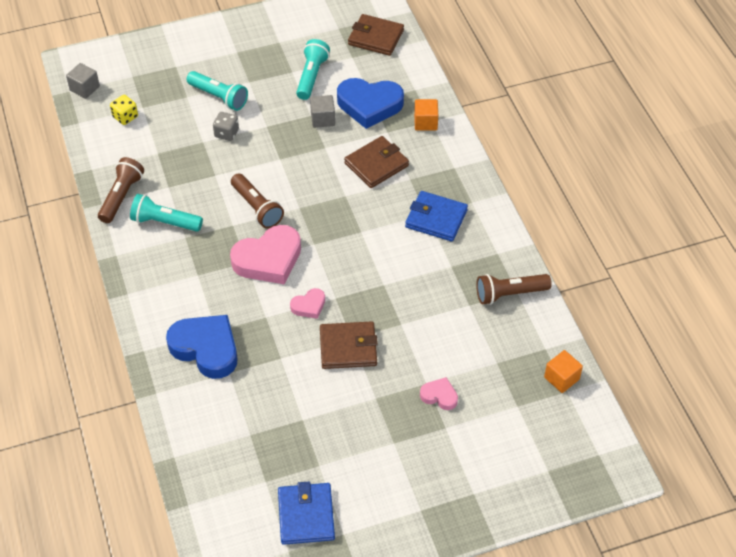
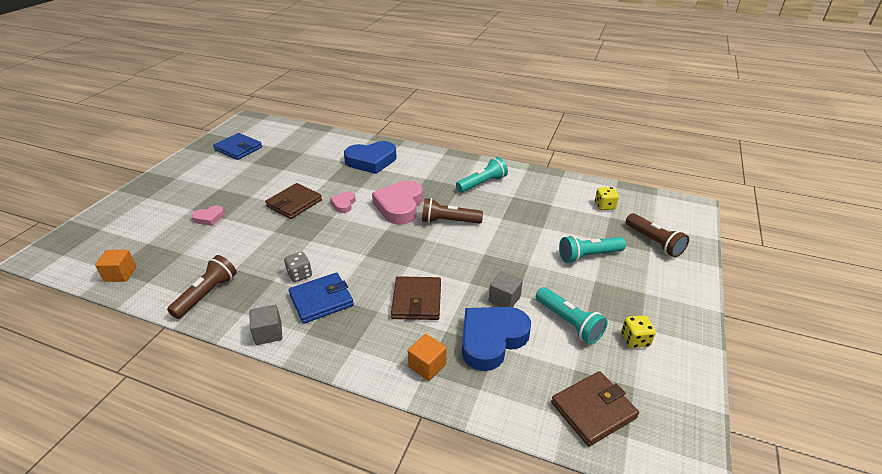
camera: 130 degrees right, 15 degrees down
grey cube [66,63,100,99] -> grey cube moved to [250,305,282,345]
brown flashlight [98,157,144,223] -> brown flashlight moved to [626,213,689,258]
grey dice [213,112,239,141] -> grey dice moved to [284,252,312,282]
none -> yellow dice [621,315,656,348]

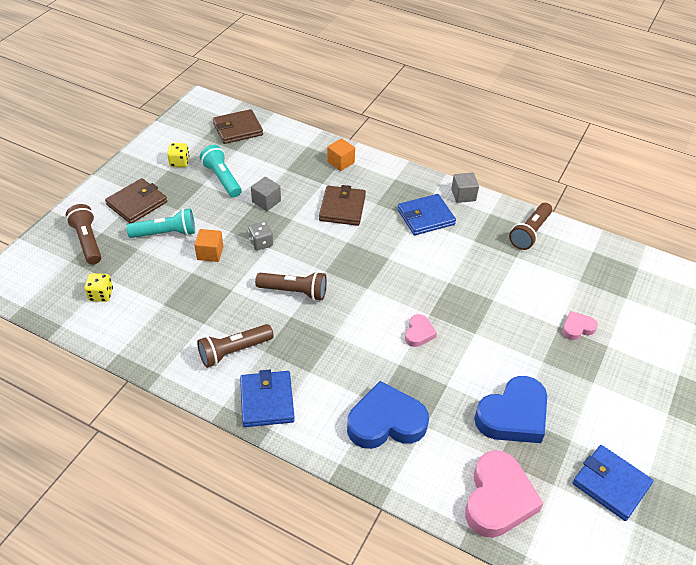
camera: 175 degrees left, 10 degrees up
orange cube [95,250,136,282] -> orange cube moved to [194,229,223,262]
brown wallet [265,183,322,219] -> brown wallet moved to [105,178,167,223]
grey dice [284,252,312,282] -> grey dice moved to [248,221,273,251]
pink heart [372,180,423,225] -> pink heart moved to [465,450,544,538]
turquoise flashlight [456,157,508,193] -> brown flashlight [197,324,274,368]
blue heart [462,307,531,371] -> blue heart moved to [474,376,547,443]
none -> blue wallet [240,370,295,427]

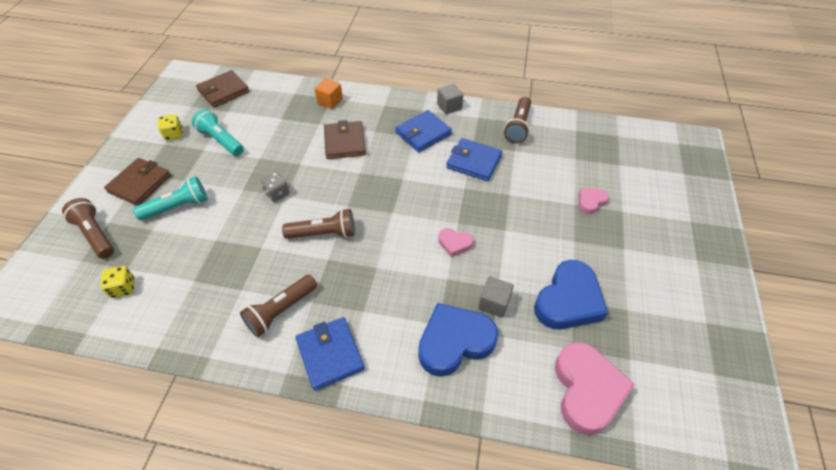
camera: 15 degrees left, 5 degrees up
orange cube [194,229,223,262] -> none
grey cube [251,177,281,211] -> grey cube moved to [479,276,514,318]
pink heart [405,314,437,347] -> pink heart turned 105 degrees clockwise [438,228,474,257]
blue wallet [573,445,654,521] -> blue wallet moved to [446,138,502,181]

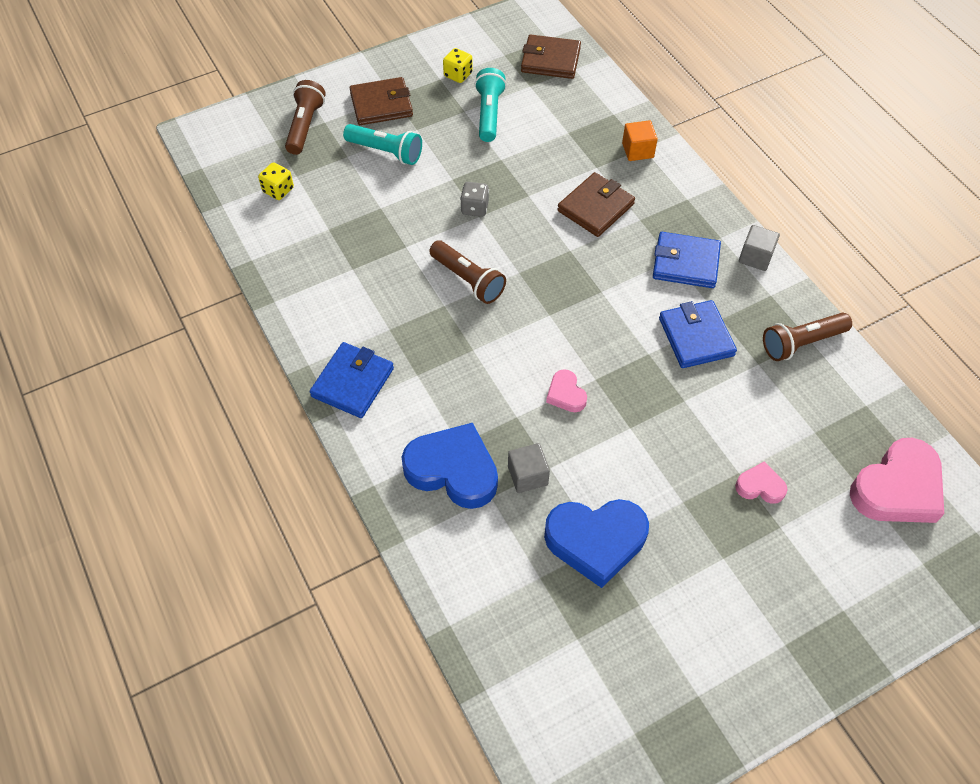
camera: 50 degrees right, 5 degrees up
brown flashlight [240,275,317,337] -> none
pink heart [555,342,635,435] -> pink heart moved to [850,438,944,523]

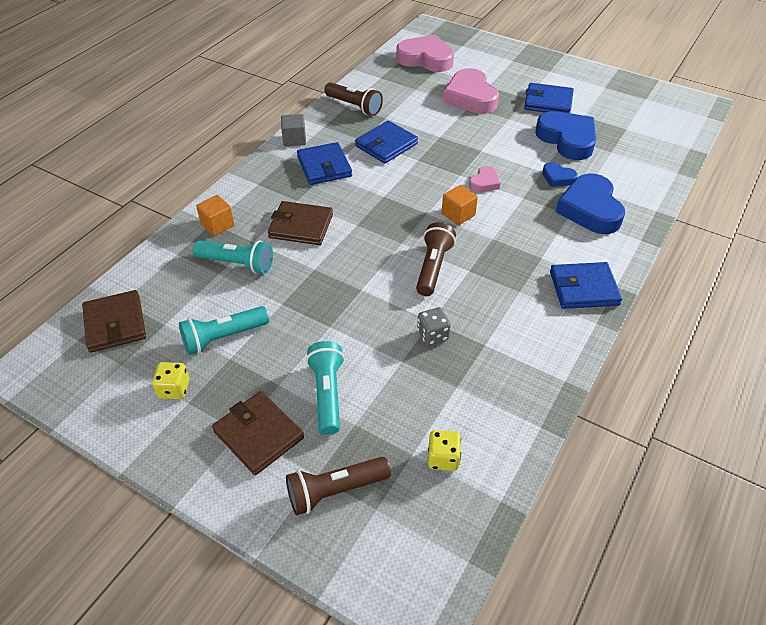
camera: 120 degrees left, 10 degrees down
grey dice [460,182,489,217] -> grey dice moved to [417,307,451,345]
grey cube [508,443,550,493] -> blue heart [542,162,578,187]
pink heart [735,462,787,504] -> pink heart [443,68,499,114], size x2.03
none -> turquoise flashlight [193,240,273,274]
none -> orange cube [442,185,478,225]
none -> blue wallet [524,83,574,113]

